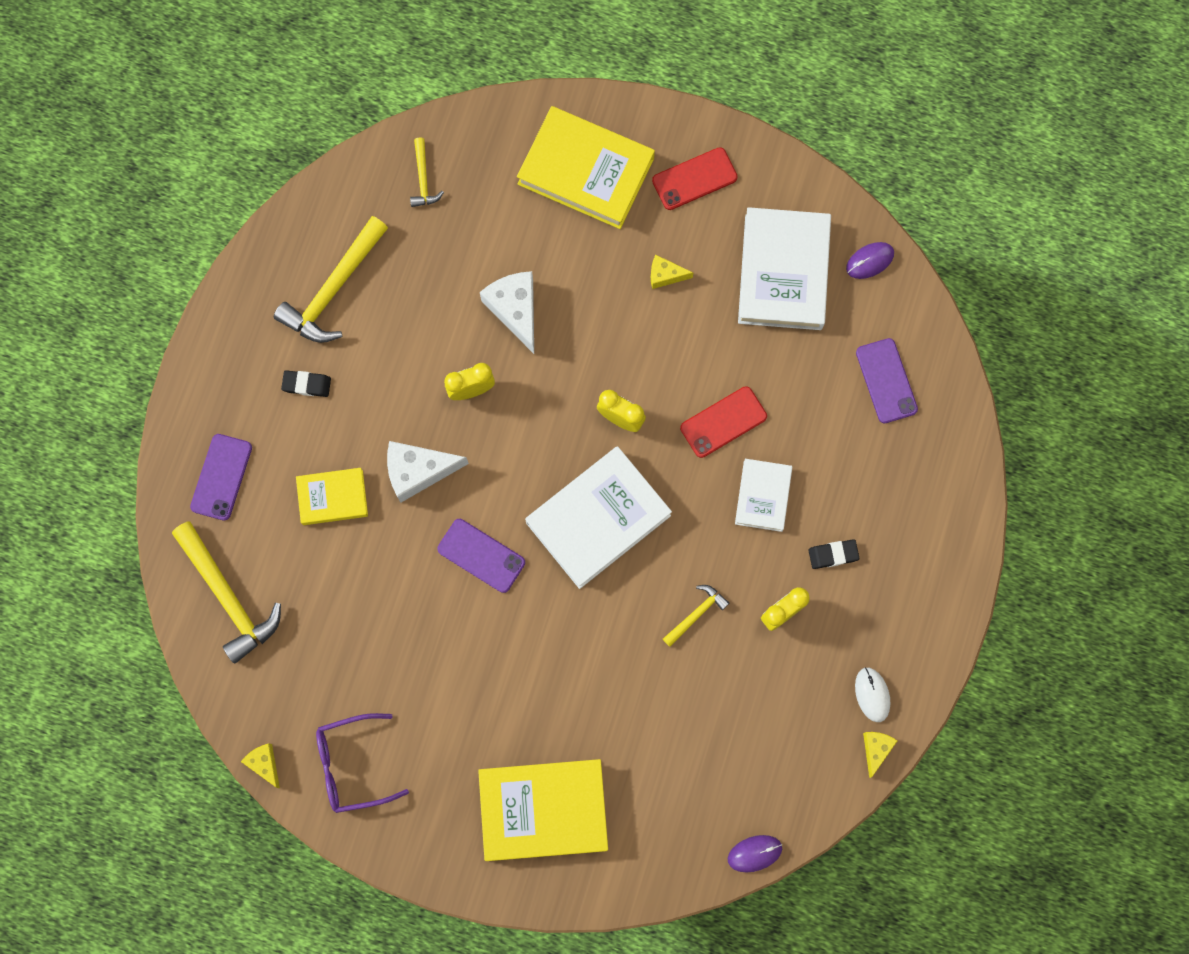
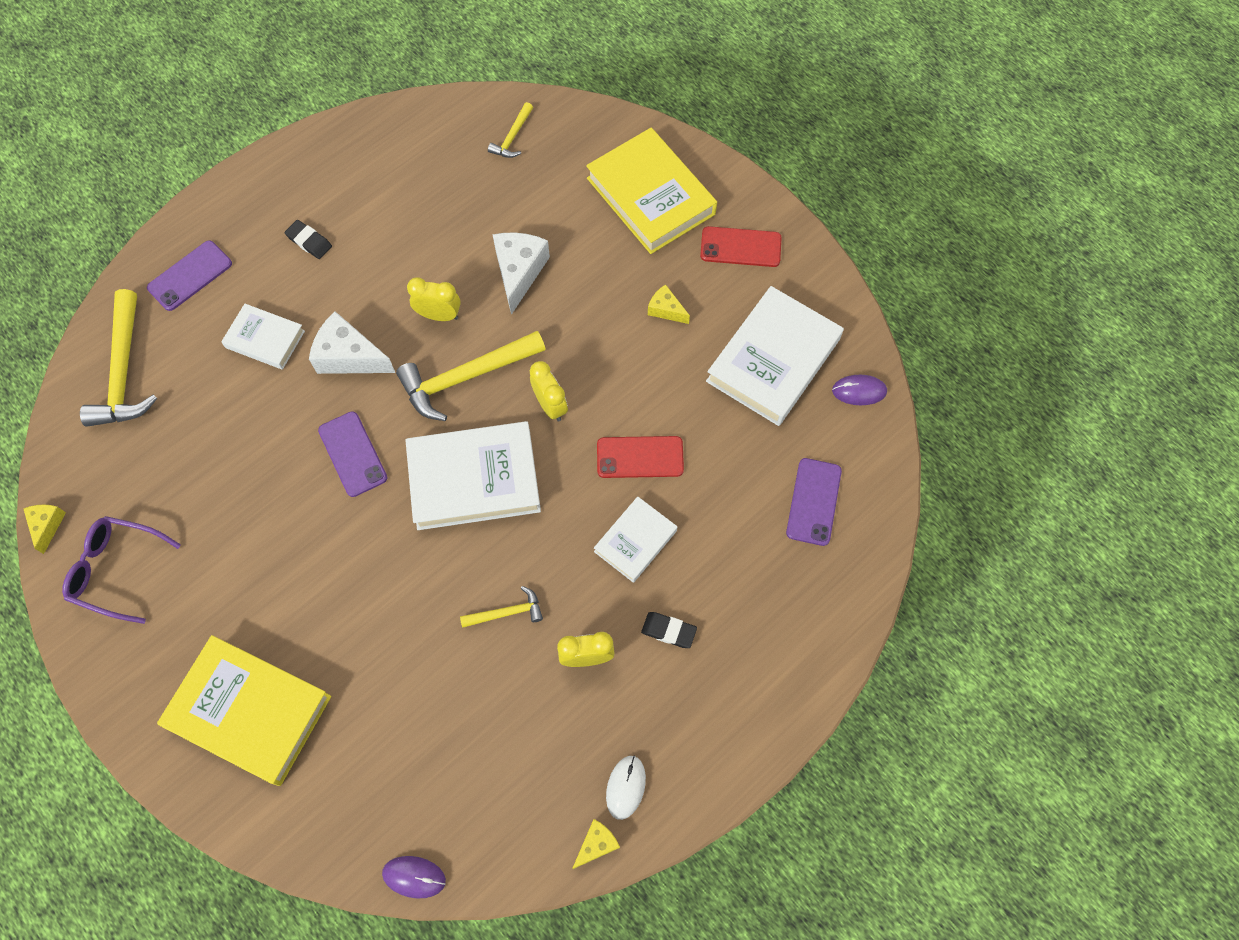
camera: 30 degrees right, 10 degrees down
yellow hammer [274,216,388,343] -> yellow hammer moved to [396,331,546,421]
yellow book [296,468,368,525] -> white book [221,304,305,370]

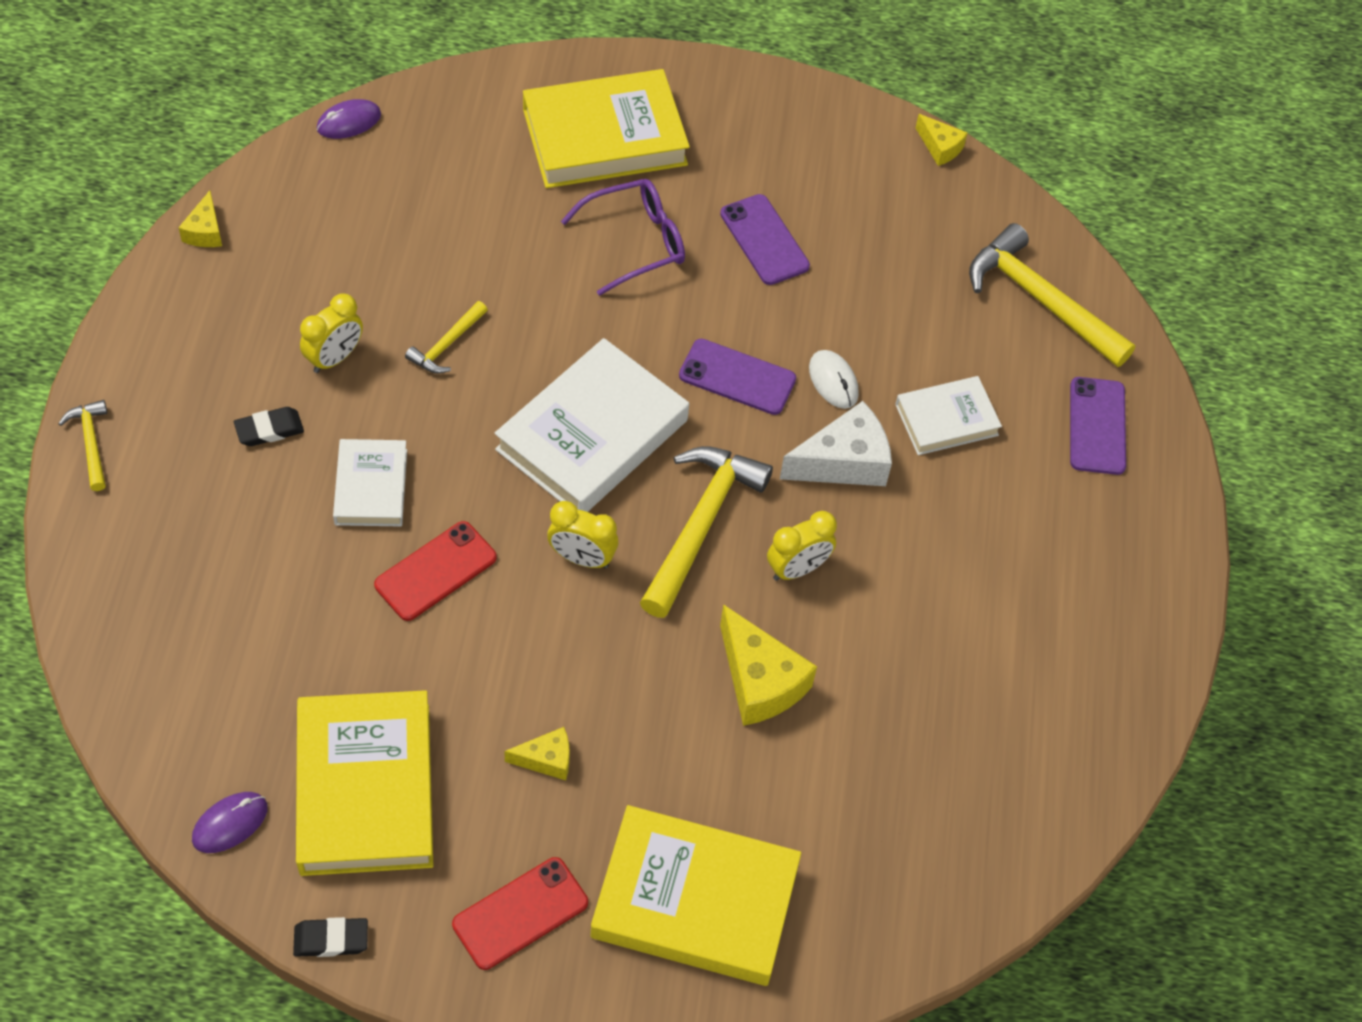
camera: 135 degrees right, 10 degrees down
purple glasses [62,516,181,624] -> purple glasses moved to [561,179,685,296]
black eraser [285,220,332,259] -> black eraser moved to [293,917,368,957]
yellow hammer [488,102,533,158] -> yellow hammer moved to [58,400,107,491]
white cheese [493,233,550,315] -> yellow cheese [720,604,817,726]
white mouse [606,755,646,820] -> white mouse moved to [809,350,859,409]
white book [706,286,844,426] -> yellow book [296,690,433,876]
purple phone [786,458,842,546] -> purple phone moved to [720,194,810,285]

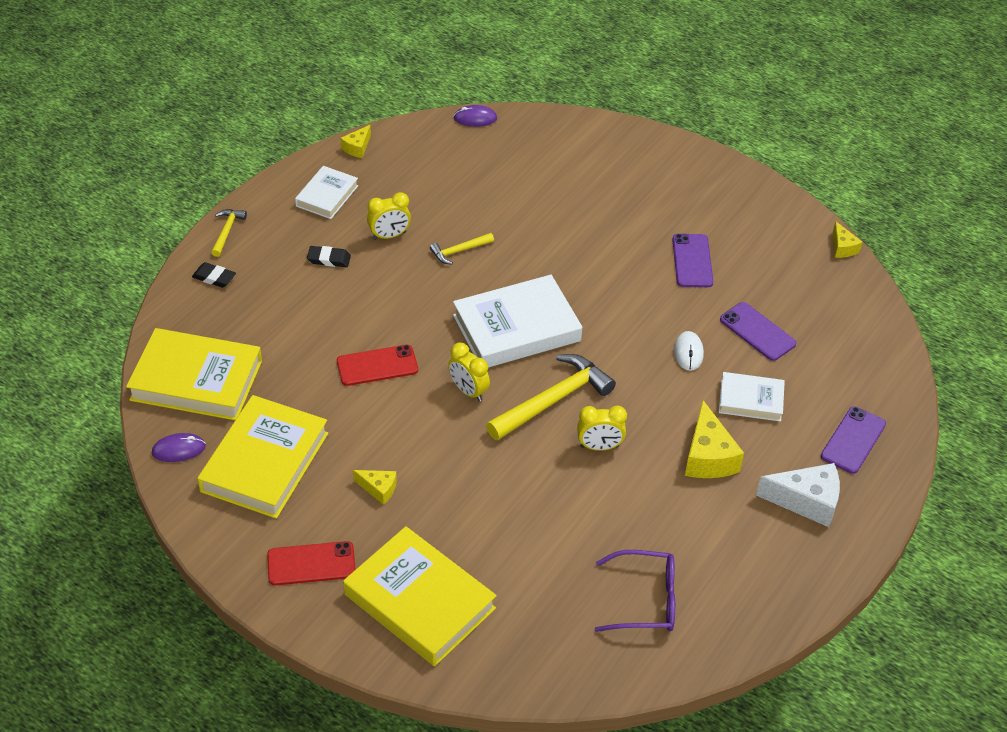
camera: 30 degrees right, 10 degrees down
black eraser [293,917,368,957] -> black eraser moved to [192,262,236,288]
white book [333,439,407,526] -> white book moved to [295,166,358,219]
yellow book [523,69,690,188] -> yellow book moved to [126,328,262,420]
purple glasses [561,179,685,296] -> purple glasses moved to [595,550,675,632]
purple phone [679,339,796,415] -> purple phone moved to [720,302,796,361]
yellow cheese [720,604,817,726] -> yellow cheese moved to [685,400,744,478]
white cheese [780,401,892,486] -> white cheese moved to [756,463,840,527]
yellow hammer [969,223,1135,367] -> none

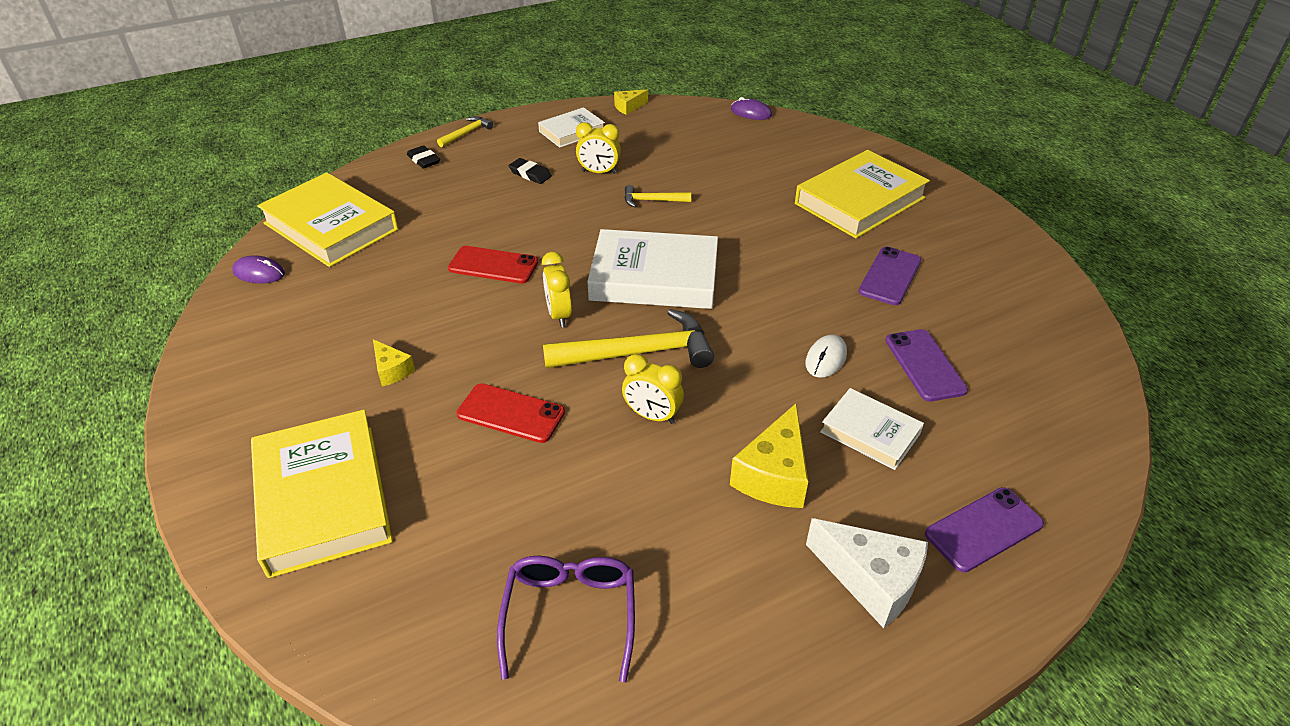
camera: 30 degrees right, 5 degrees down
yellow book [197,395,328,519] -> yellow book moved to [795,150,930,238]
red phone [267,541,356,585] -> red phone moved to [457,383,565,443]
purple glasses [595,550,675,632] -> purple glasses turned 120 degrees counterclockwise [497,556,635,682]
yellow cheese [833,221,863,258] -> none

